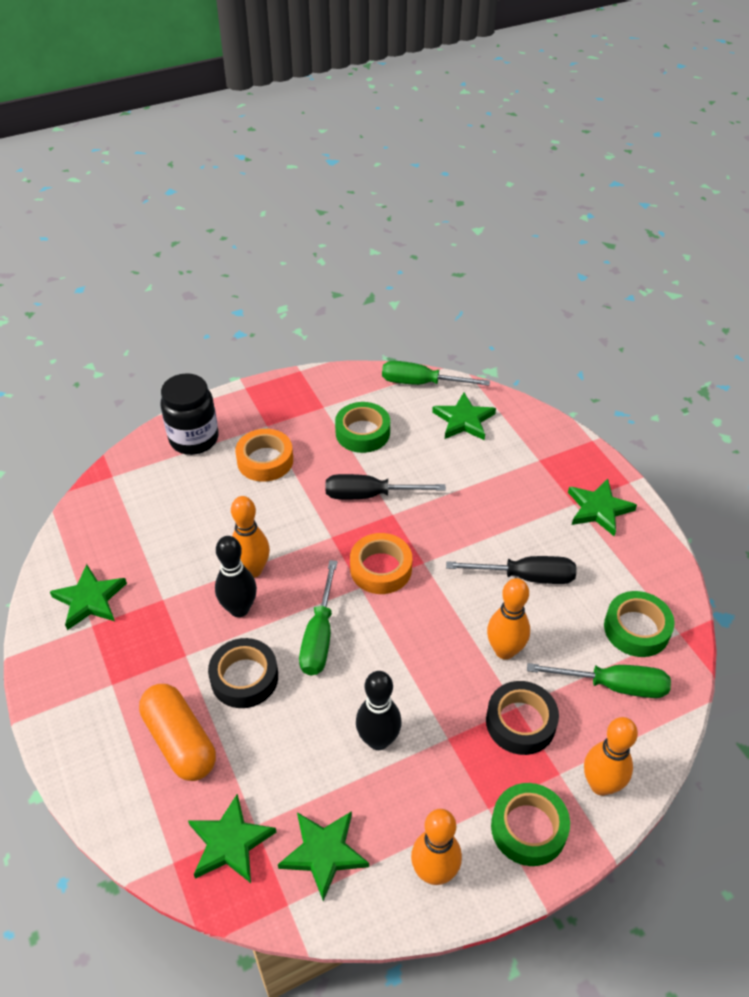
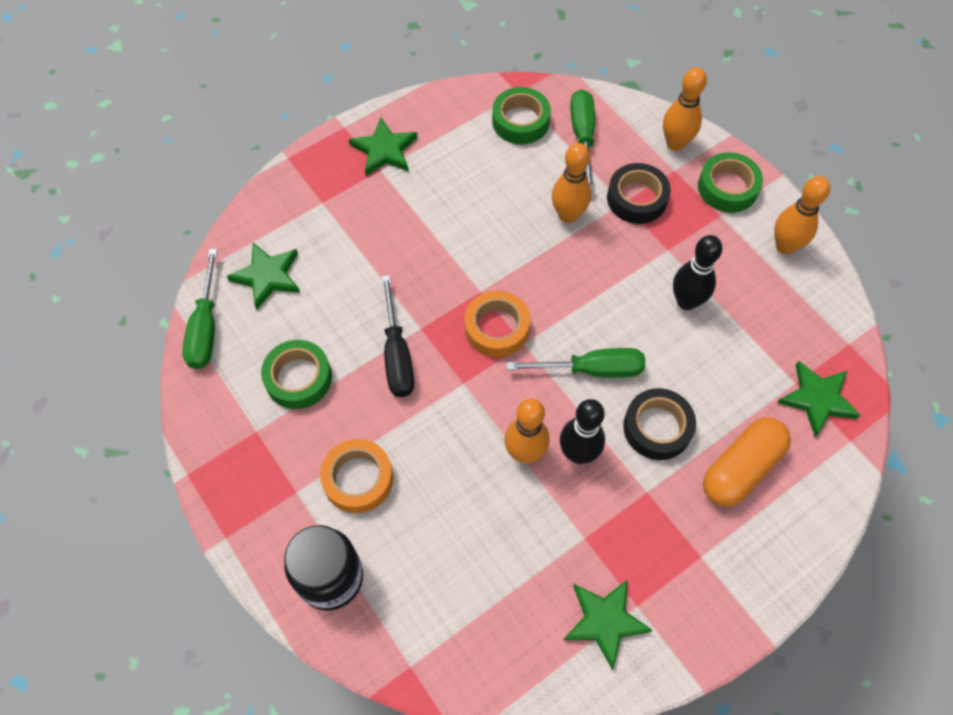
camera: 100 degrees left, 15 degrees up
green star [278,811,369,901] -> none
black screwdriver [446,556,576,584] -> none

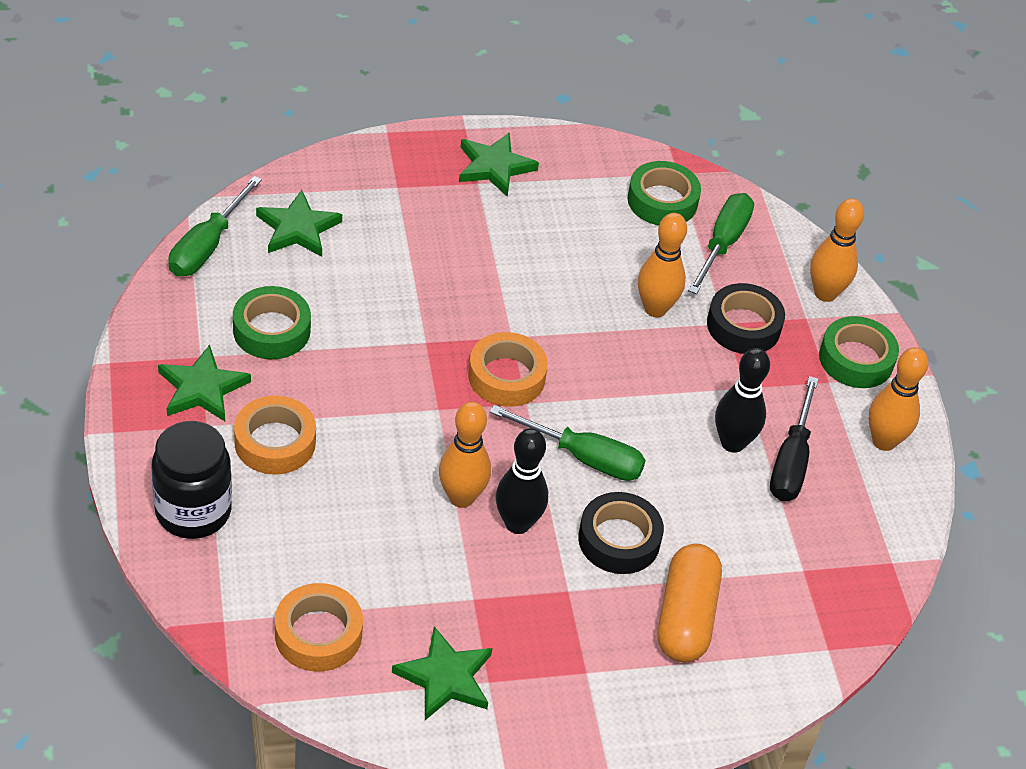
camera: 20 degrees right, 15 degrees down
black screwdriver [382,275,414,397] -> black screwdriver moved to [770,376,819,501]
orange capsule [703,417,791,507] -> orange capsule turned 60 degrees counterclockwise [658,543,722,663]
green star [777,361,861,437] -> green star moved to [158,345,251,421]
none -> orange tape [275,583,363,671]

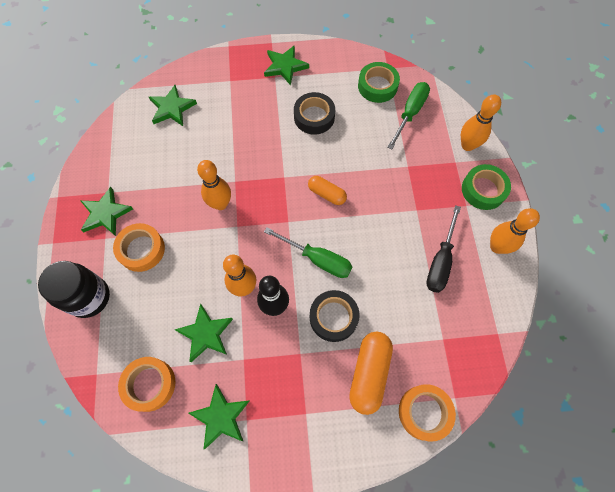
camera: 10 degrees right, 20 degrees up
green screwdriver [168,176,262,276] -> none
green tape [233,286,311,359] -> none
orange tape [468,332,548,407] -> orange tape moved to [399,384,456,442]
orange bowling pin [638,213,687,317] -> orange bowling pin moved to [197,160,231,210]
black tape [707,283,785,354] -> black tape moved to [294,92,335,134]
black bowling pin [715,348,770,453] -> none
none -> green star [175,304,233,362]
none -> orange capsule [308,176,347,205]

